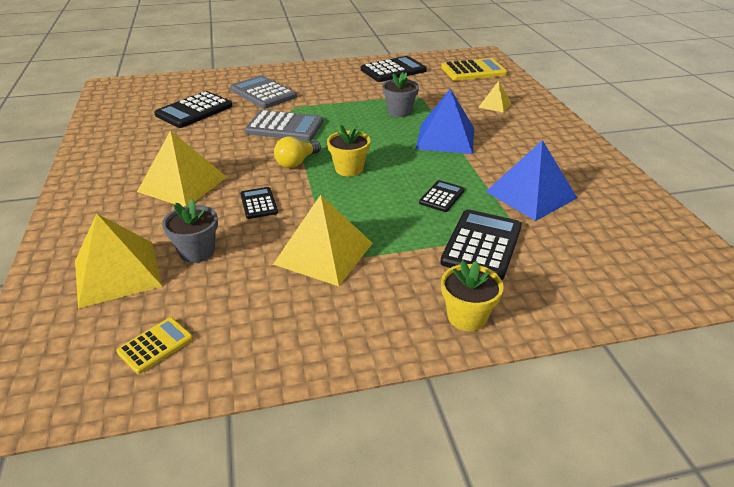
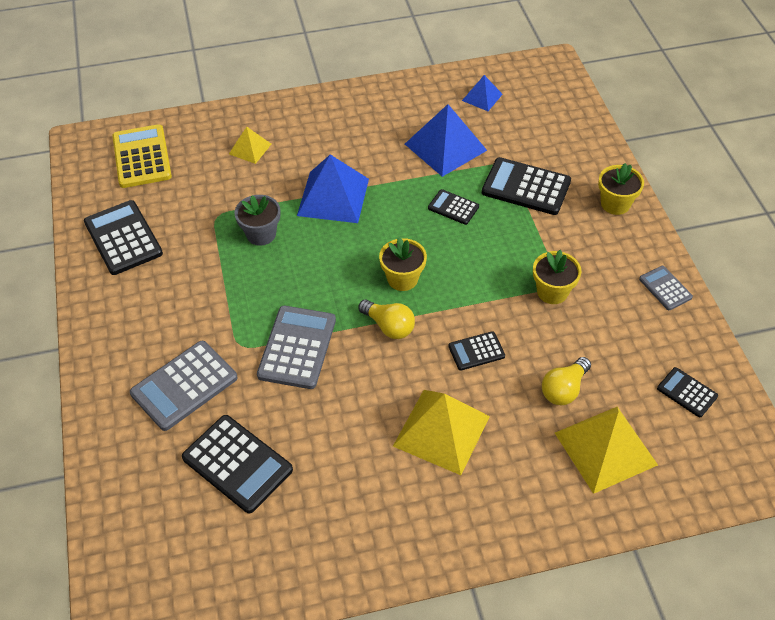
camera: 90 degrees left, 15 degrees up
yellow calculator [116,317,193,374] -> black calculator [657,367,718,417]
grey flower pot [162,199,218,263] -> yellow light bulb [542,357,591,405]
yellow pyramid [273,195,373,286] -> yellow flower pot [533,250,581,304]
none -> blue pyramid [462,75,503,111]
none -> grey calculator [639,266,693,310]

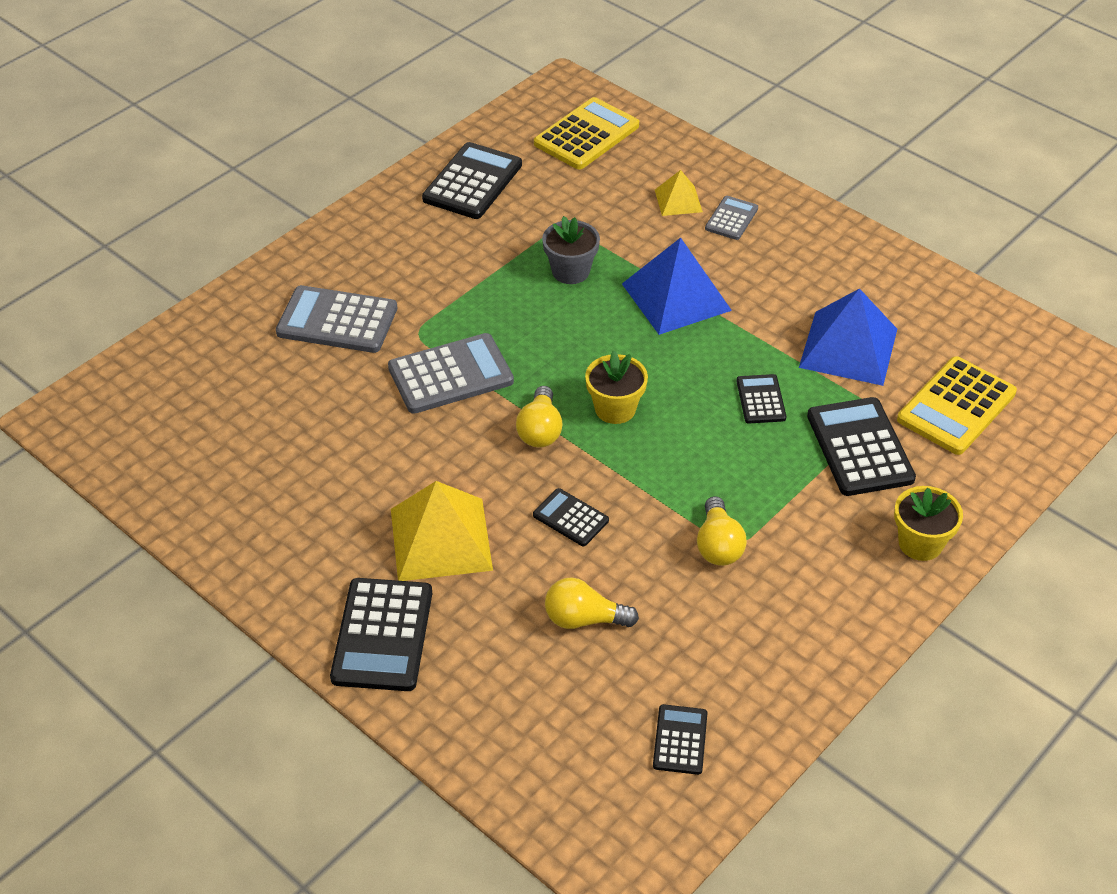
camera: 55 degrees right, 5 degrees down
black calculator [182,415,293,513] -> black calculator moved to [330,578,432,691]
blue pyramid [462,75,503,111] -> none
yellow flower pot [533,250,581,304] -> yellow light bulb [697,496,747,566]
yellow pyramid [555,407,658,494] -> none
grey calculator [639,266,693,310] -> grey calculator moved to [705,196,758,240]
none -> yellow calculator [897,356,1017,455]

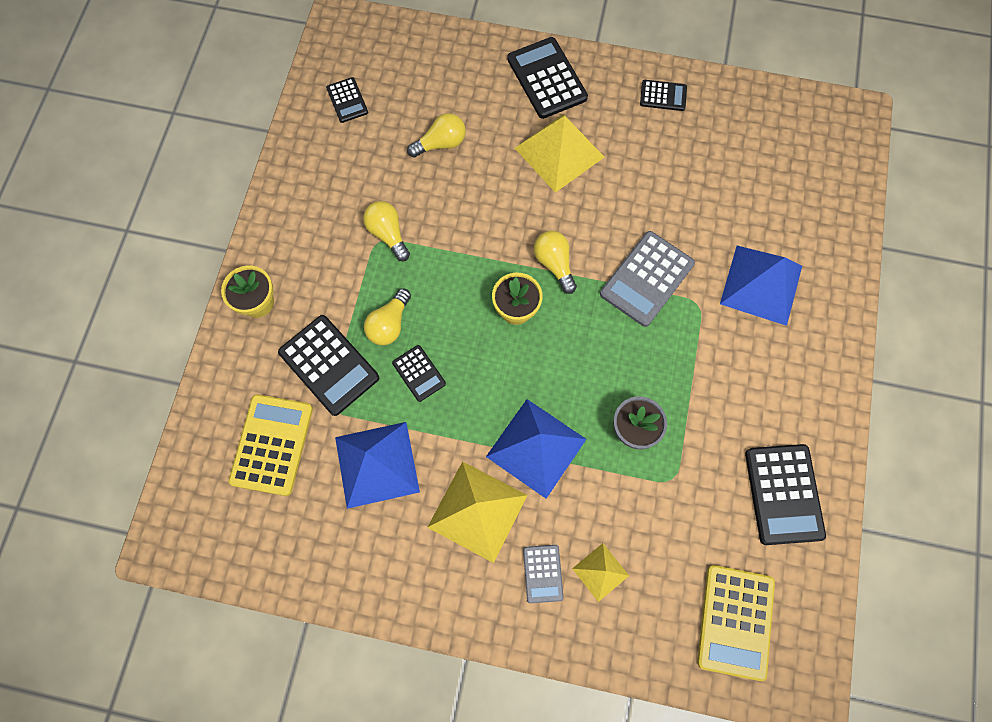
camera: 150 degrees right, 25 degrees up
grey calculator [276,285,397,353] -> blue pyramid [720,246,802,326]
black calculator [533,488,609,546] -> black calculator moved to [640,80,687,111]
none -> yellow light bulb [364,288,411,345]
none -> yellow pyramid [427,461,528,563]

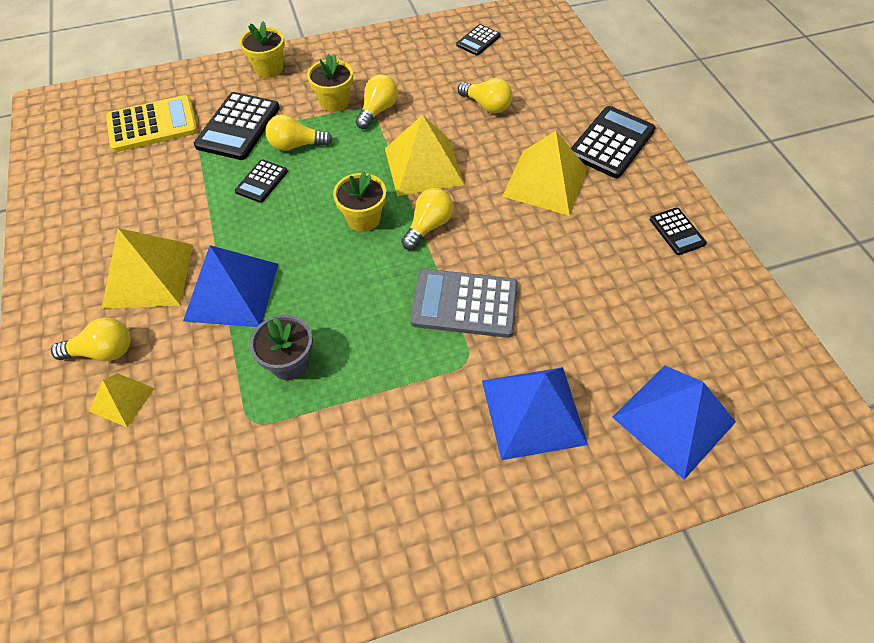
camera: 60 degrees right, 15 degrees down
blue pyramid [335,422,420,509] -> blue pyramid moved to [612,365,736,480]
grey calculator [523,545,564,603] -> yellow light bulb [51,318,131,361]
yellow calculator [697,565,775,681] -> none
black calculator [745,444,826,545] -> none
none -> yellow flower pot [307,54,353,112]
none -> yellow pyramid [385,115,465,196]

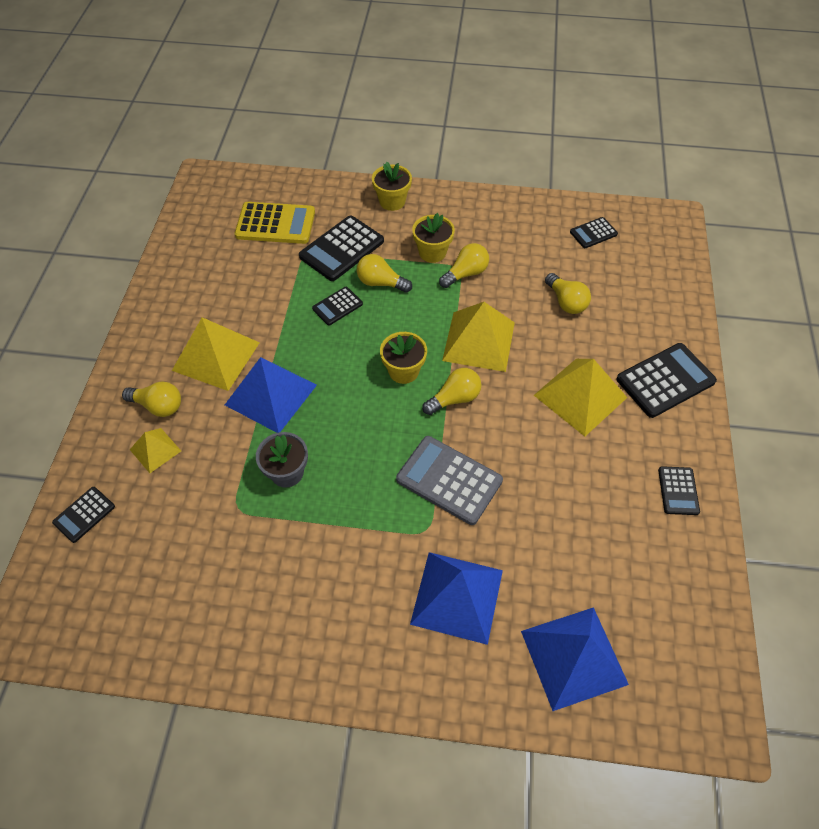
camera: 25 degrees right, 0 degrees up
none -> black calculator [52,487,115,543]

